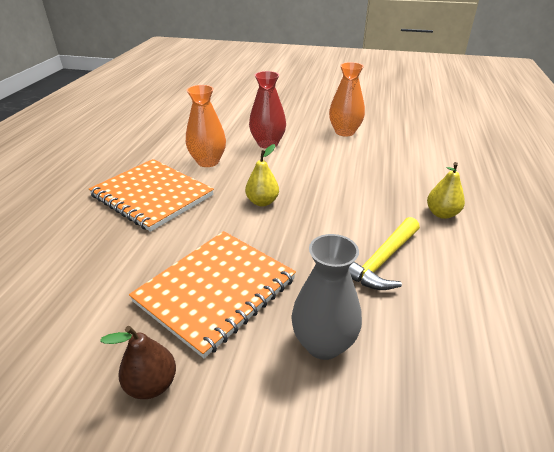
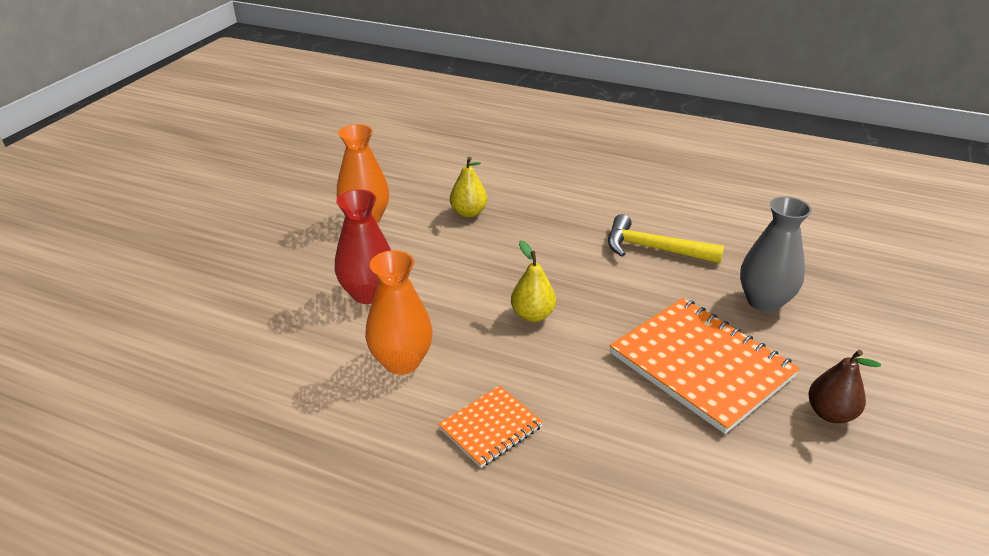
camera: 80 degrees left, 0 degrees up
orange notebook [89,159,214,232] -> orange notebook [438,386,543,468], size x0.52
yellow hammer [349,217,420,290] -> yellow hammer turned 150 degrees clockwise [608,214,724,263]
yellow pear [427,162,465,219] -> yellow pear moved to [450,157,487,218]

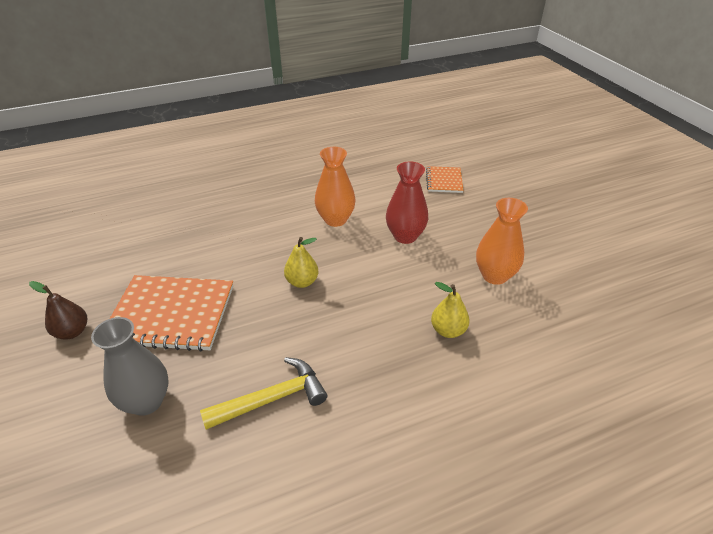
camera: 135 degrees right, 5 degrees up
orange notebook [438,386,543,468] -> orange notebook moved to [426,166,464,193]

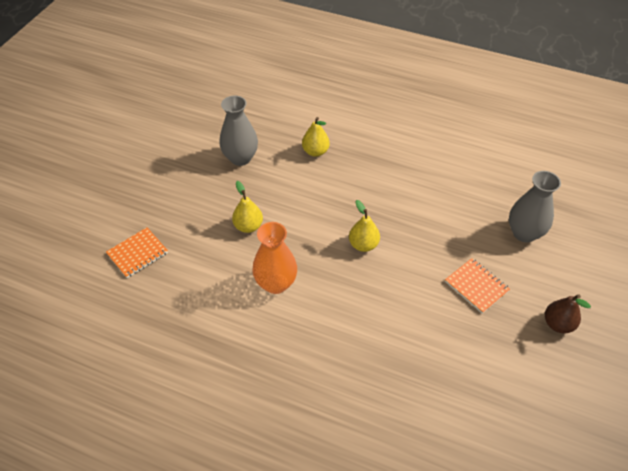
camera: 135 degrees left, 10 degrees up
orange notebook [110,275,233,352] -> orange notebook [445,258,510,314], size x0.52
yellow hammer [200,357,327,430] -> none
red vase [386,161,428,244] -> yellow pear [232,181,263,233]
orange vase [476,198,528,285] -> grey vase [219,95,258,166]

